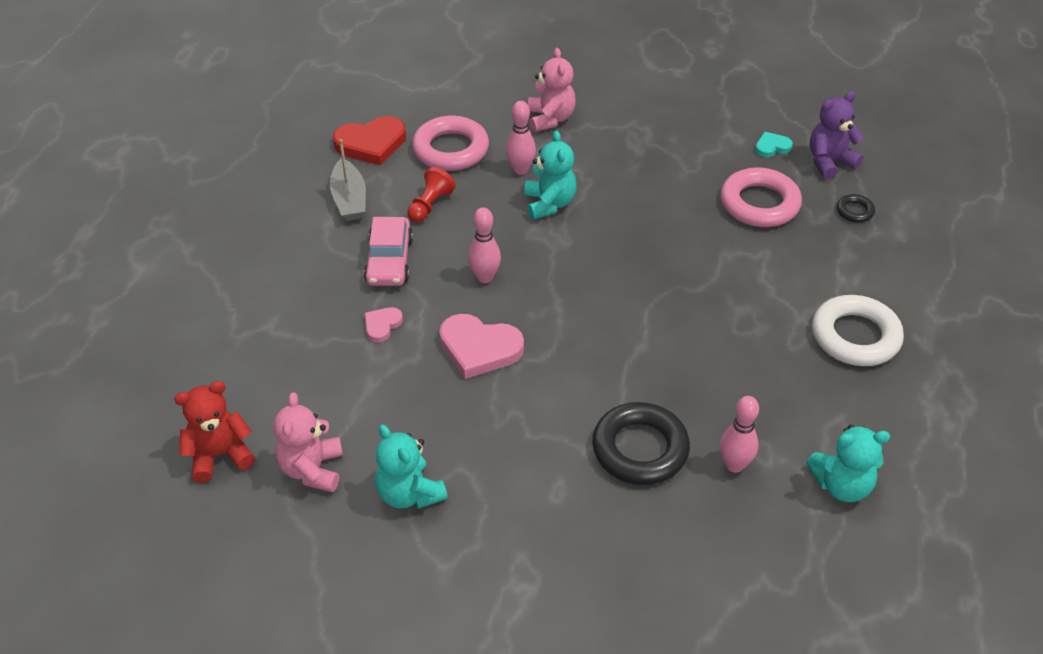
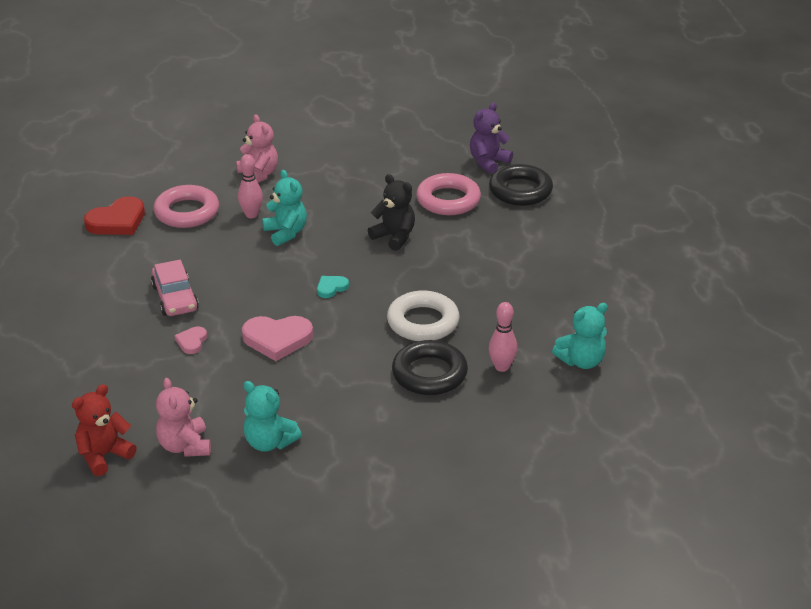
camera: 20 degrees left, 10 degrees down
grey boat [330,139,366,221] -> none
red pawn [407,167,456,222] -> none
pink bowling pin [468,207,501,283] -> none
turquoise heart [755,132,793,157] -> turquoise heart moved to [317,276,349,298]
white ring [812,295,904,366] -> white ring moved to [387,291,459,341]
black ring [837,194,875,222] -> black ring [489,164,553,206], size x2.14
none -> black teddy bear [368,174,415,251]

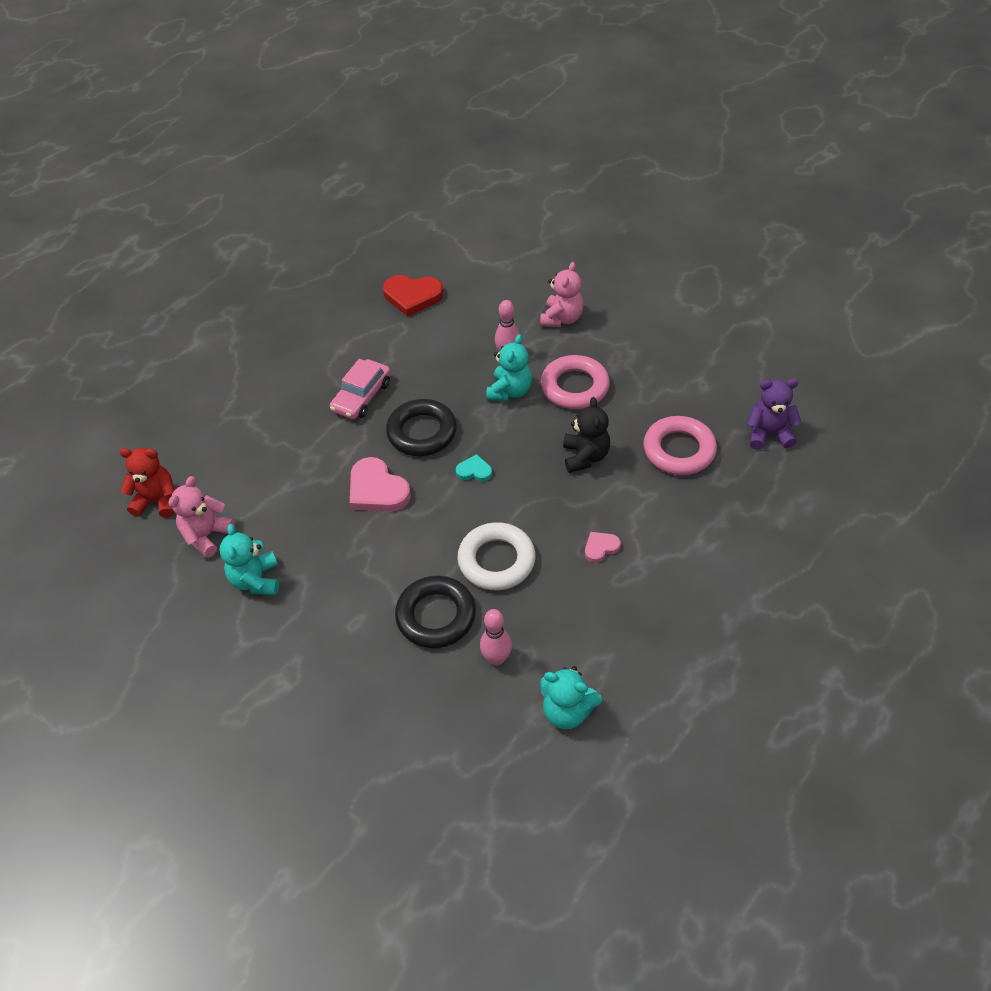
camera: 50 degrees right, 15 degrees up
pink ring [153,185,219,228] -> pink ring moved to [541,355,610,409]
pink heart [175,326,207,354] -> pink heart moved to [585,532,621,563]
black ring [489,164,553,206] -> black ring moved to [386,399,457,456]

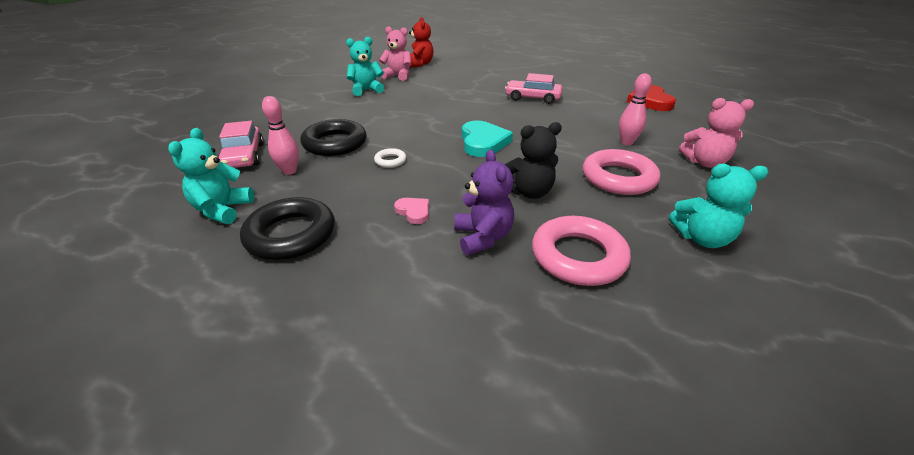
camera: 75 degrees right, 15 degrees down
pink heart [350,457,411,512] -> none
black ring [386,399,457,456] -> black ring moved to [240,197,335,260]
turquoise heart [456,454,492,482] -> turquoise heart [462,120,513,157], size x1.91
white ring [457,522,536,590] -> white ring [374,148,406,168], size x0.47
turquoise teddy bear [487,334,532,401] -> turquoise teddy bear moved to [669,164,768,248]
purple teddy bear [747,379,802,450] -> purple teddy bear moved to [454,149,514,255]
none -> pink car [218,121,264,168]

